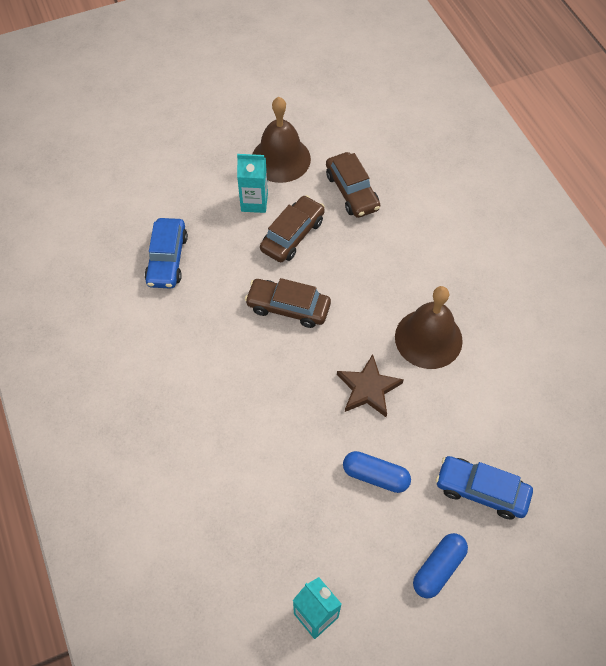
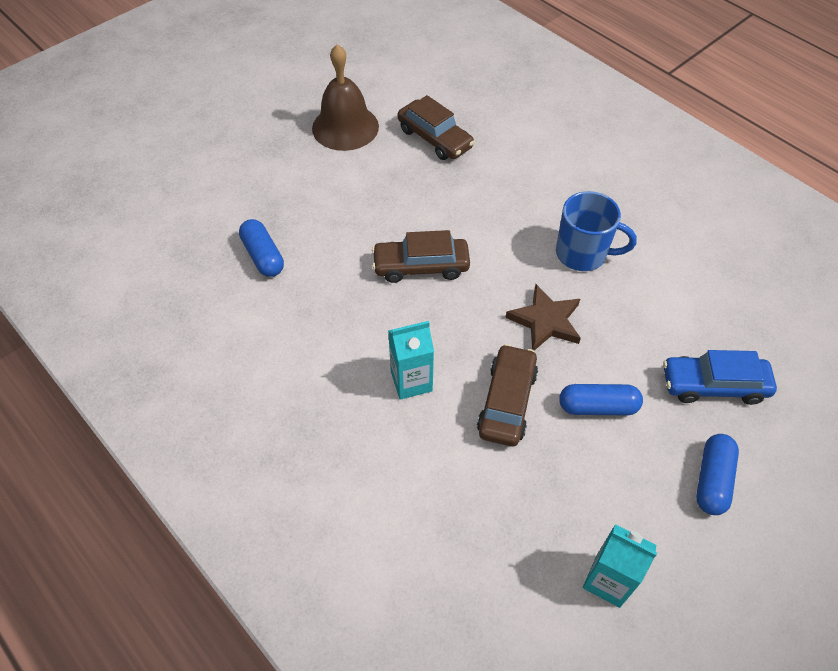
camera: 20 degrees left, 5 degrees down
blue car [145,218,188,289] -> blue capsule [239,219,284,277]
turquoise carton [237,154,268,213] -> turquoise carton moved to [388,321,434,400]
brown car [260,195,325,262] -> brown car moved to [477,344,538,446]
brown bell [395,286,463,369] -> blue mug [556,191,637,271]

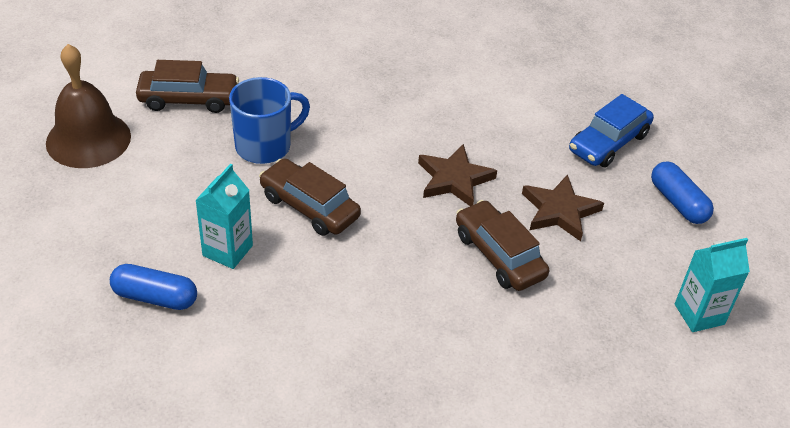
camera: 50 degrees left, 10 degrees down
brown car [372,230,470,283] -> brown car turned 90 degrees clockwise [259,158,361,236]
turquoise carton [388,321,434,400] -> turquoise carton moved to [195,164,253,269]
blue mug [556,191,637,271] -> blue mug moved to [229,77,310,164]
blue capsule [559,384,643,415] -> brown star [522,174,604,241]

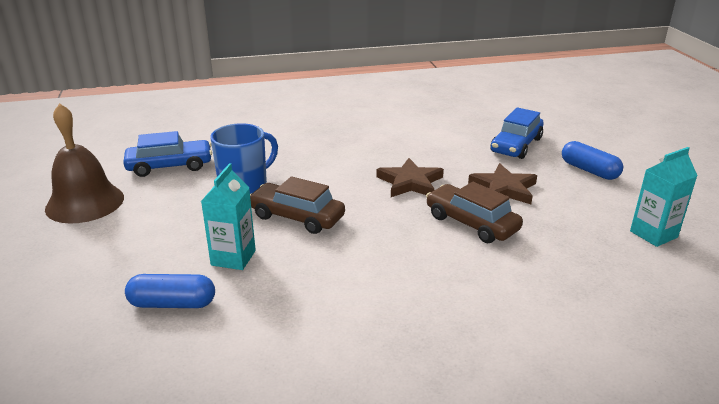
camera: 10 degrees left, 15 degrees down
brown car [136,60,239,113] -> blue car [123,131,212,177]

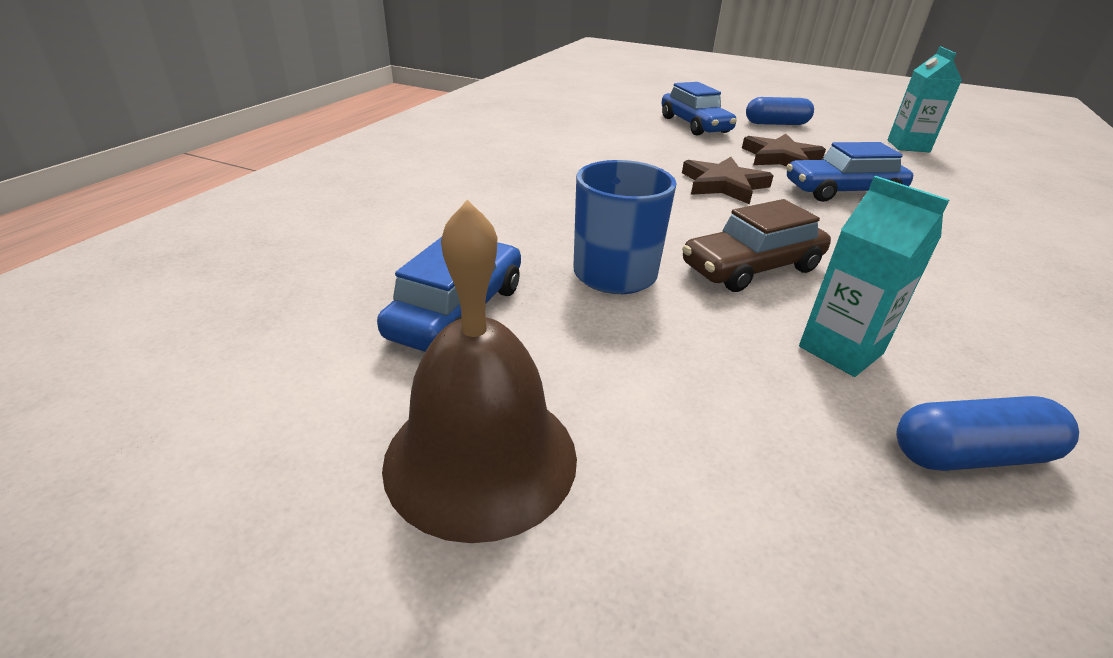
camera: 55 degrees left, 5 degrees up
blue capsule [125,274,215,308] -> blue capsule turned 45 degrees clockwise [896,396,1079,471]
brown car [426,182,523,243] -> blue car [786,142,913,202]

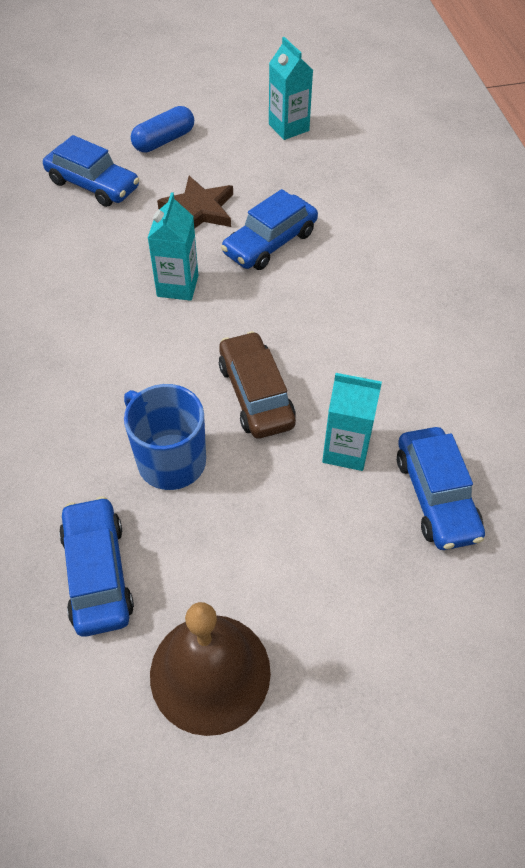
camera: 35 degrees left, 20 degrees up
brown star [682,157,774,204] -> turquoise carton [148,192,199,301]
brown car [682,199,831,292] -> brown car turned 135 degrees clockwise [219,331,296,439]
blue capsule [896,396,1079,471] -> blue car [397,427,485,550]

